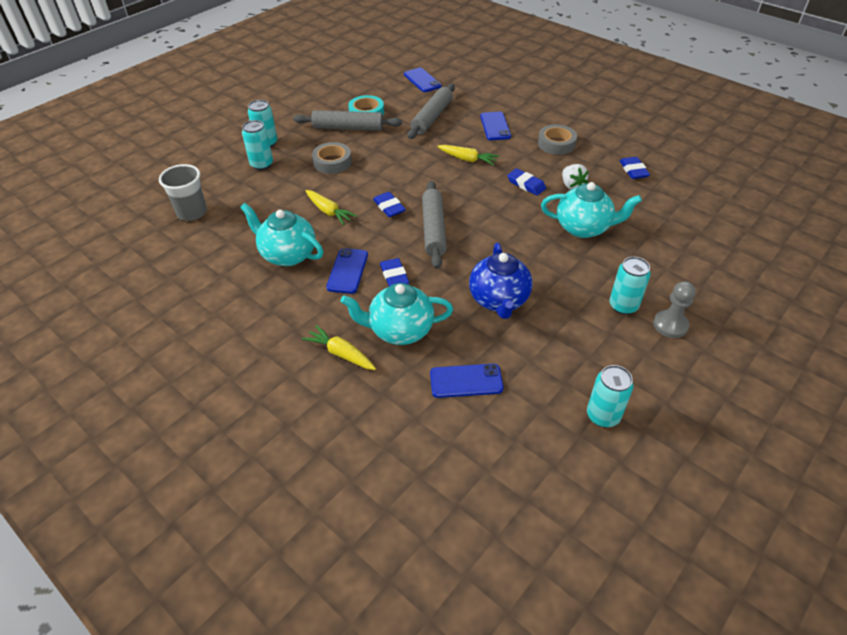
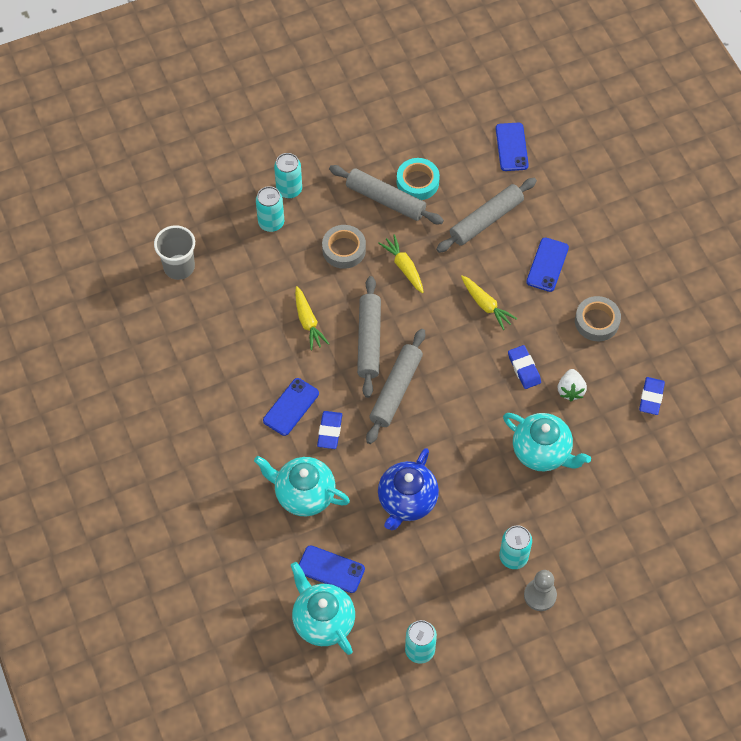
camera: 25 degrees right, 15 degrees up
turquoise teapot [240,203,323,266] -> turquoise teapot moved to [291,562,355,655]
yellow carrot [302,325,376,370] -> yellow carrot moved to [378,234,424,293]
blue eraser [373,192,406,217] -> grey rolling pin [357,276,381,398]

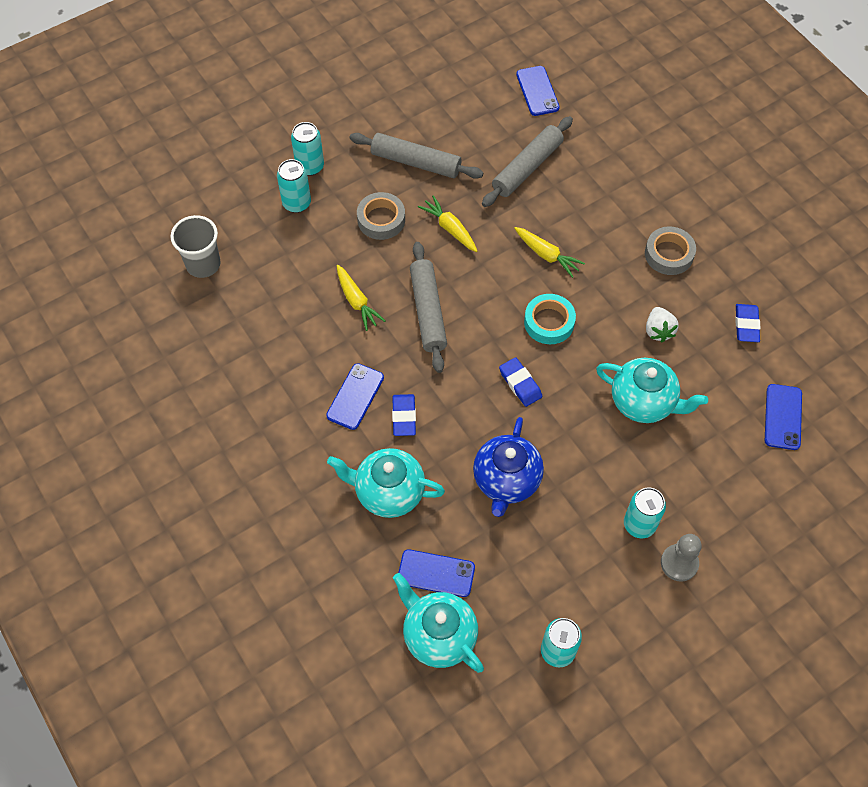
camera: 10 degrees left, 0 degrees up
grey rolling pin [366,329,425,444] -> none
turquoise tape [397,158,440,200] -> turquoise tape moved to [524,294,576,344]
blue eraser [508,345,541,389] -> blue eraser moved to [499,357,542,407]
blue phone [526,237,569,292] -> blue phone moved to [765,384,802,450]

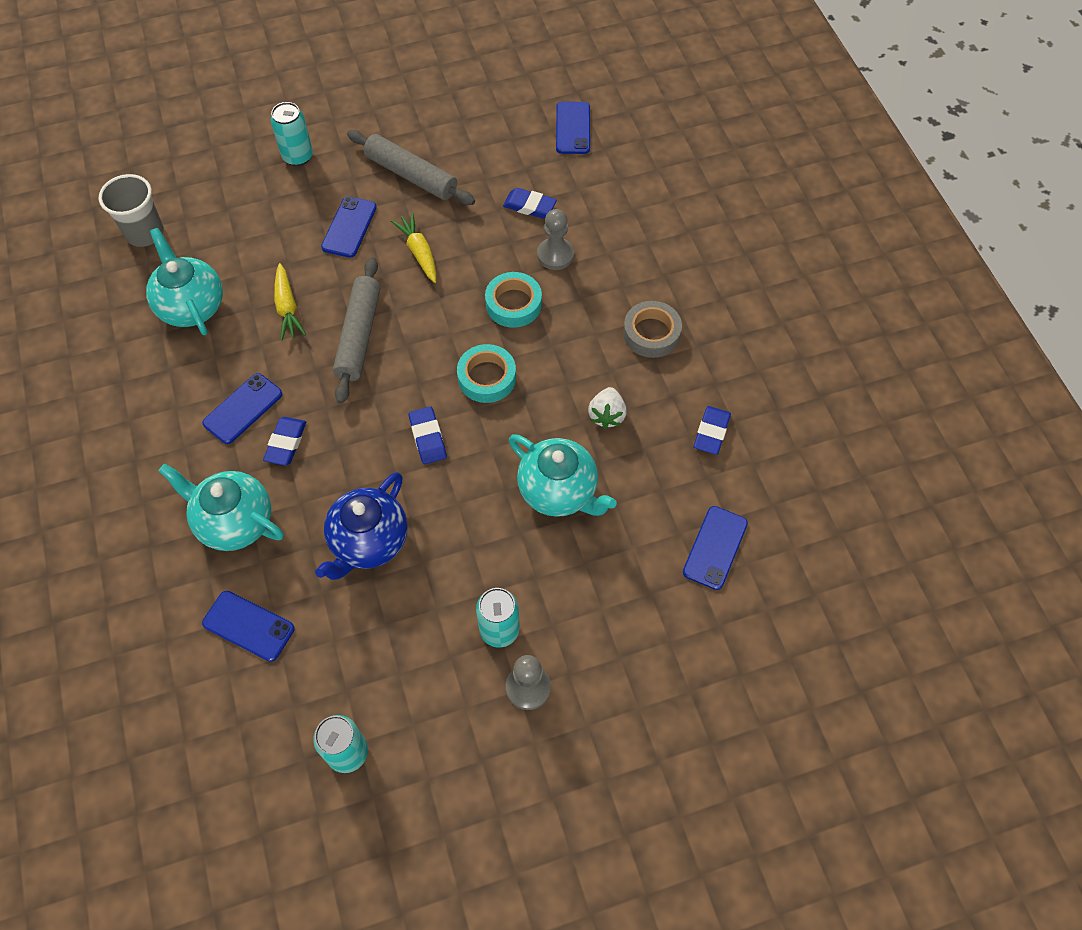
camera: 15 degrees right, 0 degrees up
turquoise can [277,159,311,213] -> none
grey tape [357,192,405,240] -> blue phone [321,196,377,258]
turquoise teapot [393,573,484,673] -> turquoise teapot moved to [146,228,223,335]
grey rolling pin [482,116,573,207] -> blue eraser [503,188,557,218]
yellow carrot [514,227,585,278] -> turquoise tape [485,272,542,328]
none -> grey pawn [537,209,574,270]

